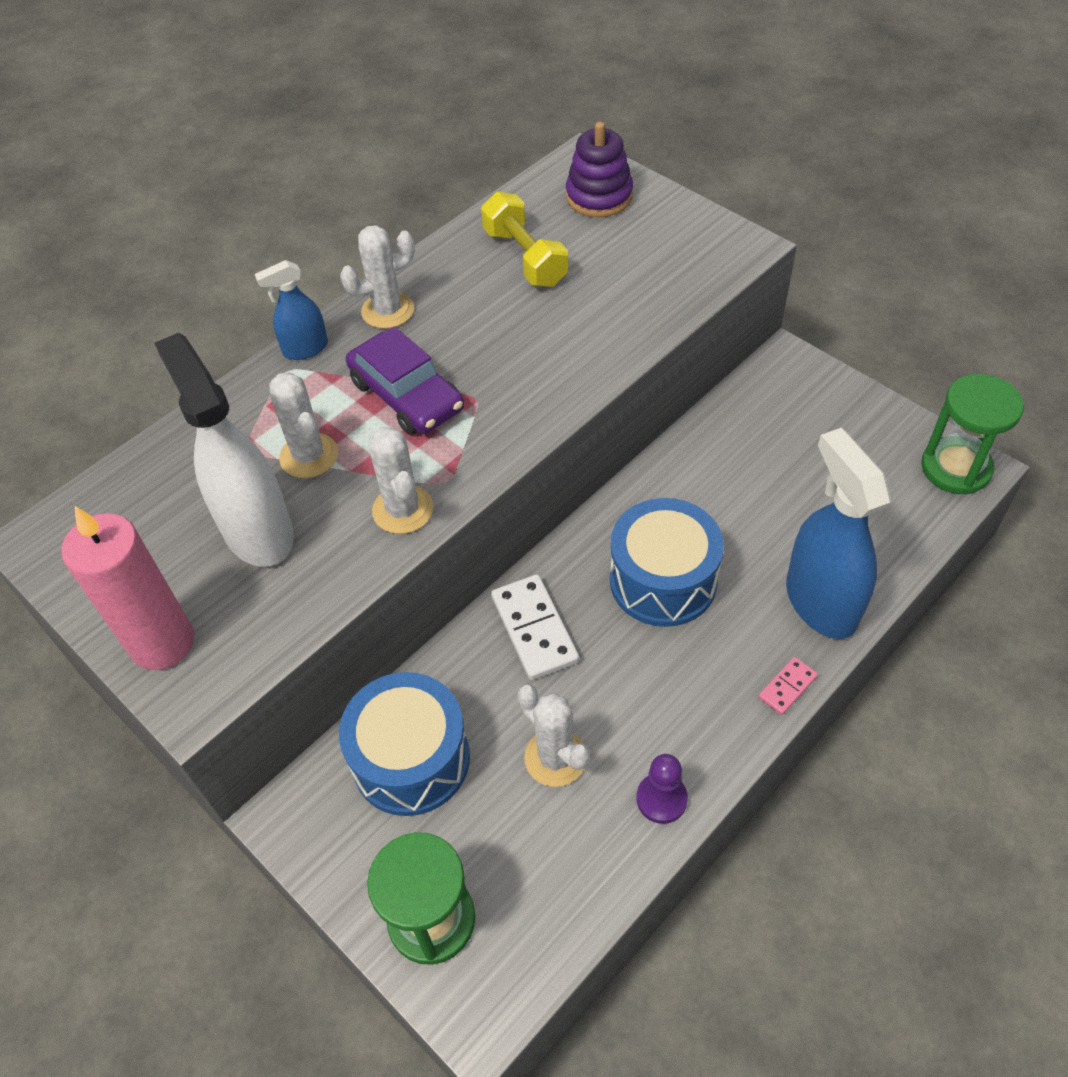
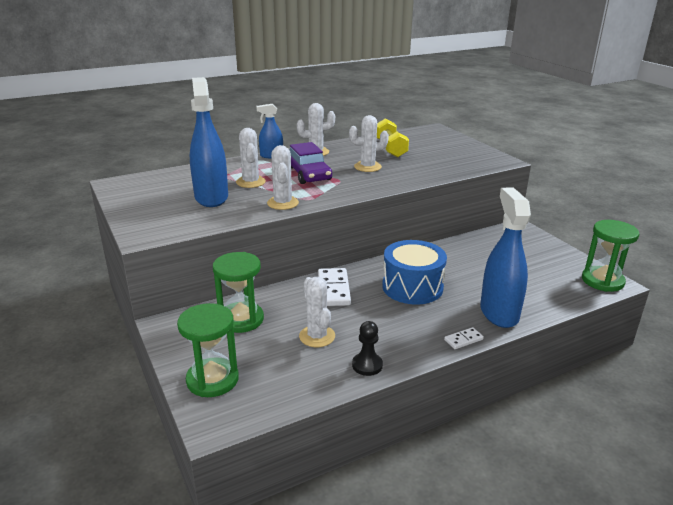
camera: 15 degrees right, 25 degrees down
pink candle [61,506,194,670] -> none
white spray bottle [154,333,294,567] -> blue spray bottle [190,77,228,207]
blue drum [339,672,470,816] -> green hourglass [213,252,264,333]
purple stacking toy [566,122,633,217] -> none
purple pawn [636,754,688,824] -> black pawn [352,321,383,376]
pink domino [758,657,818,715] -> white domino [444,327,484,349]
none -> white cactus [349,115,389,172]

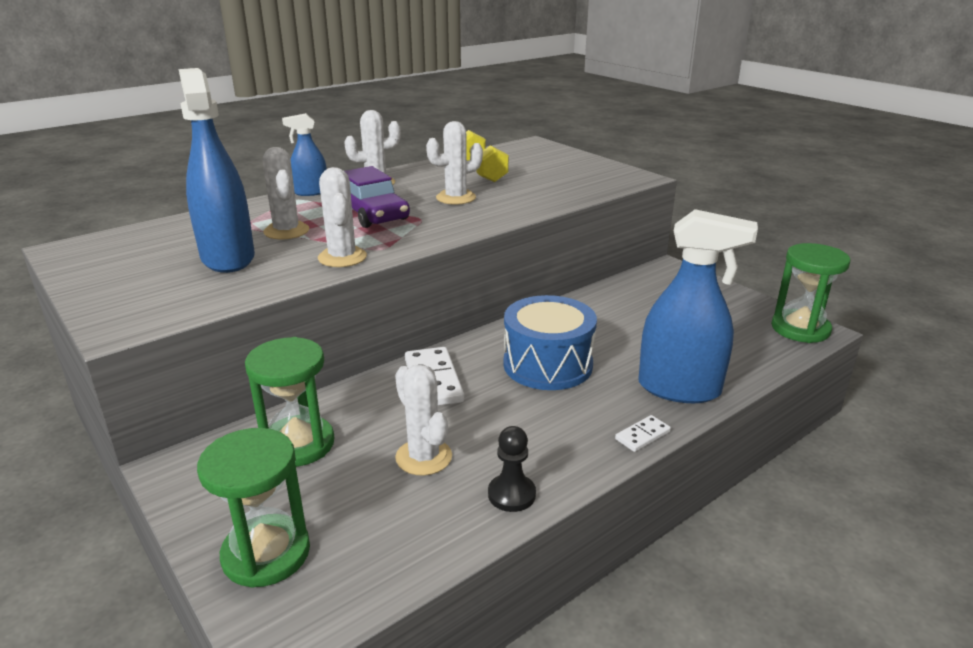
camera: 10 degrees left, 0 degrees up
blue spray bottle [480,188,531,328] -> blue spray bottle turned 120 degrees clockwise [638,209,758,403]

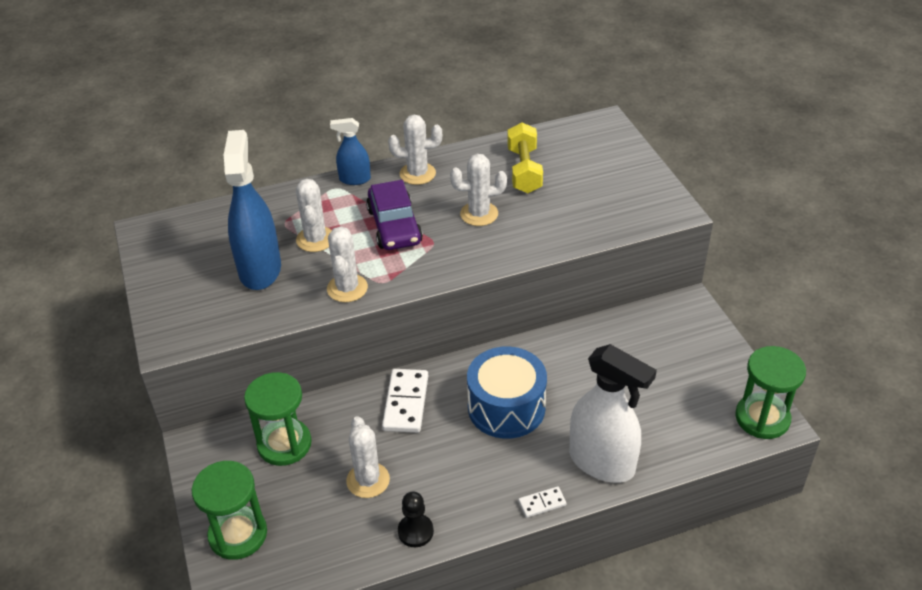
camera: 20 degrees right, 15 degrees up
blue spray bottle [638,209,758,403] -> white spray bottle [569,344,657,483]

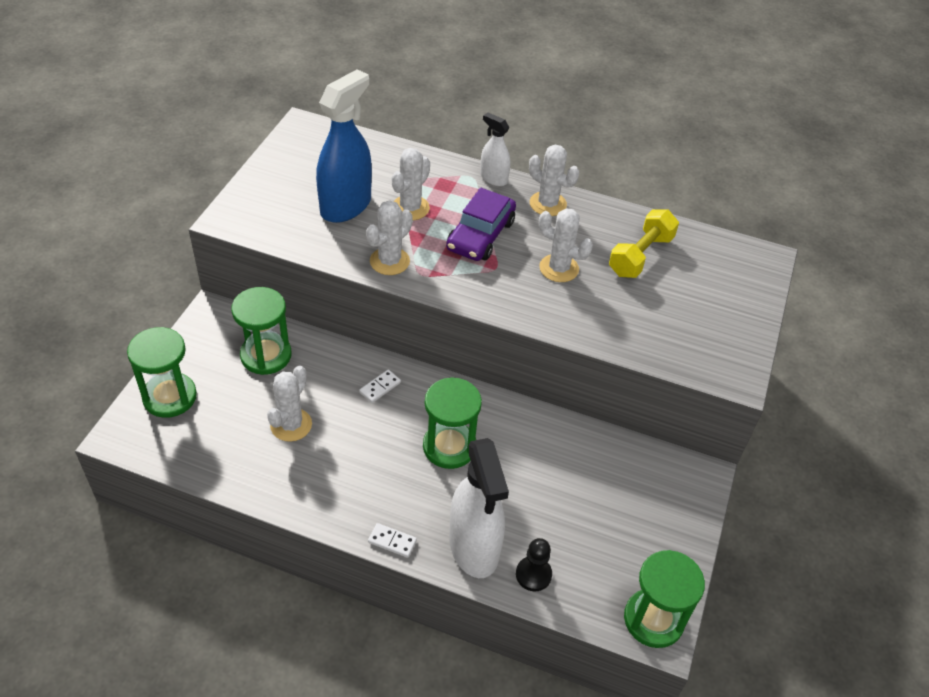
camera: 35 degrees right, 5 degrees up
blue spray bottle [330,118,371,185] -> white spray bottle [480,112,510,186]
white domino [382,369,428,433] -> white domino [359,370,401,403], size x0.53
black pawn [398,492,434,547] -> black pawn moved to [516,538,552,591]
blue drum [467,347,547,439] -> green hourglass [423,377,482,469]

